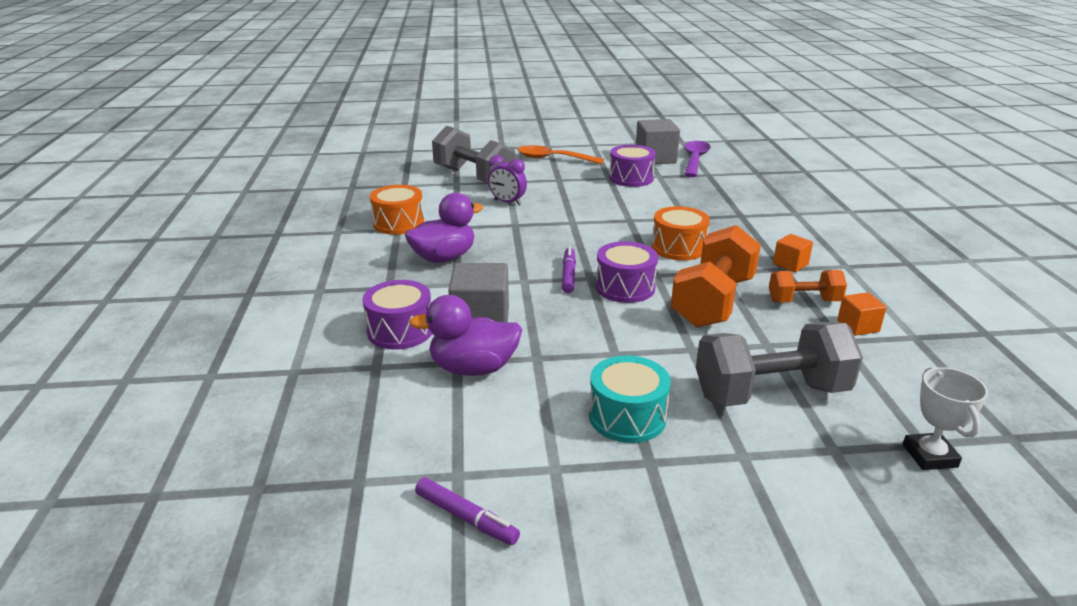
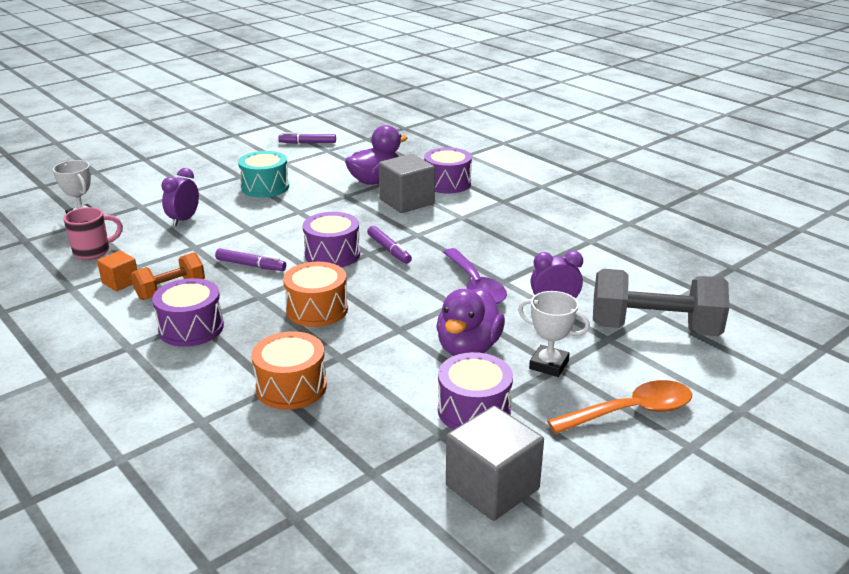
camera: 145 degrees right, 0 degrees up
orange drum [370,185,424,235] -> orange drum moved to [251,331,327,410]
purple duck [405,193,483,263] -> purple duck moved to [436,288,505,356]
orange dumbbell [671,225,761,328] -> purple marker [215,248,286,271]
purple spoon [684,141,711,177] -> purple spoon moved to [443,248,507,304]
grey dumbbell [696,322,863,407] -> purple clock [161,168,199,226]
orange cube [773,234,813,272] -> purple drum [152,278,224,347]
none -> pink mug [63,207,123,260]
none -> white trophy [518,291,590,377]

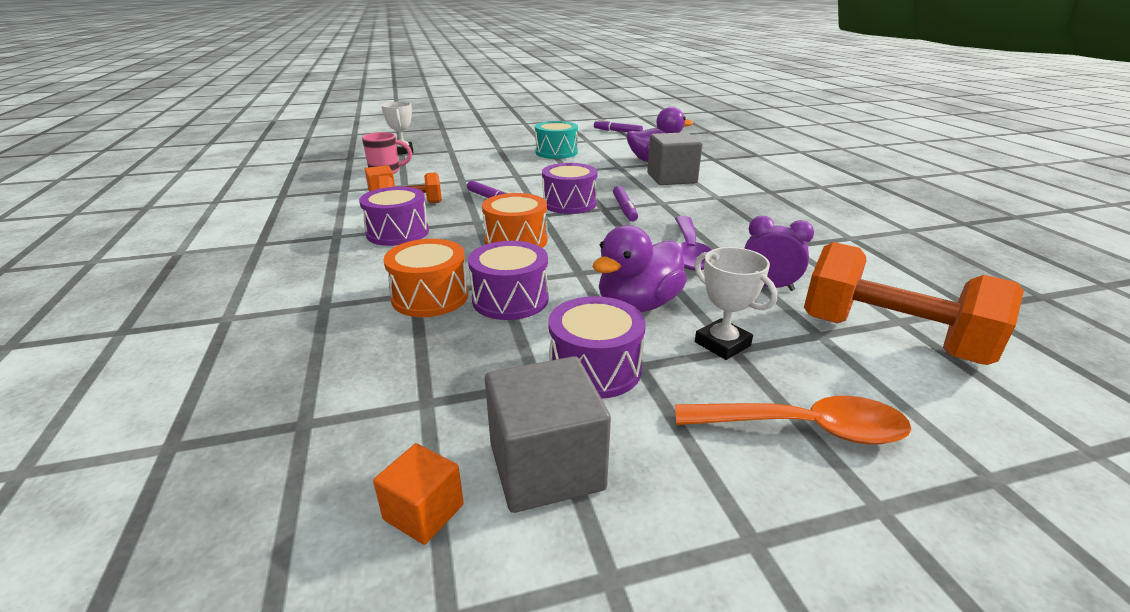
camera: 25 degrees right, 0 degrees up
purple clock [161,168,199,226] -> none
purple drum [424,147,472,194] -> purple drum moved to [468,241,549,320]
grey dumbbell [593,269,729,336] -> orange dumbbell [804,242,1024,365]
none -> orange cube [373,443,464,545]

